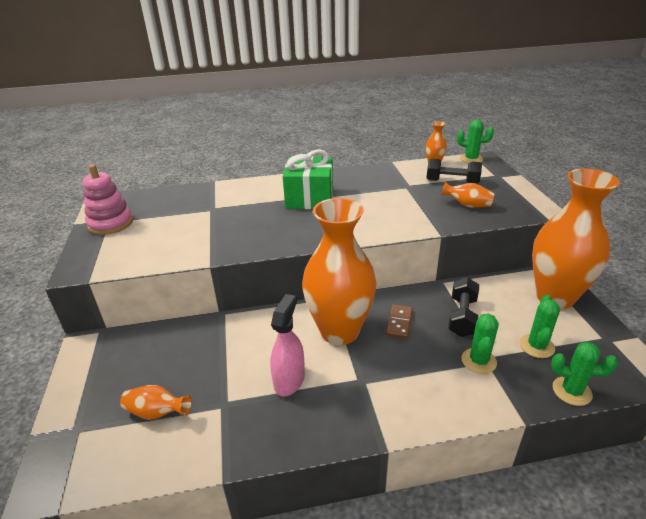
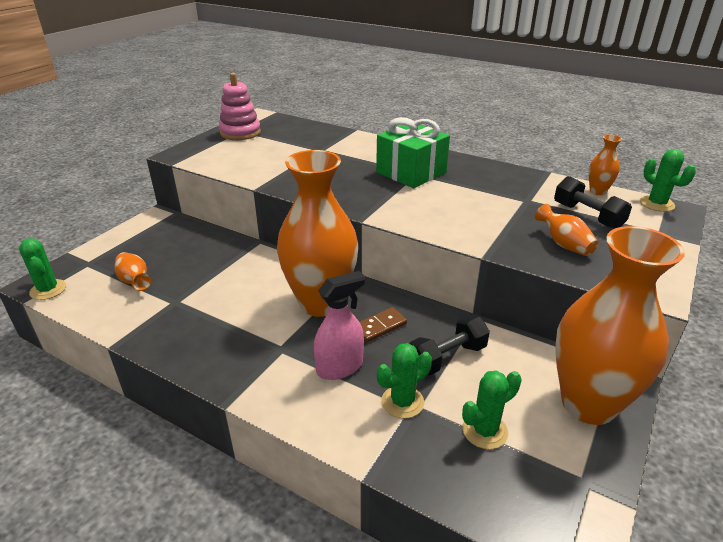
camera: 40 degrees right, 0 degrees up
pink spray bottle [270,294,305,397] -> pink spray bottle moved to [314,271,365,380]
green cactus [551,342,618,406] -> green cactus moved to [19,238,66,300]

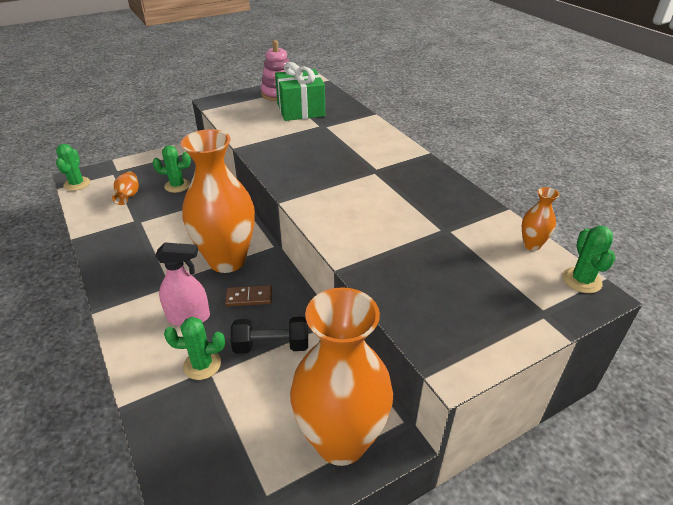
camera: 30 degrees right, 5 degrees up
green gift [376,117,450,188] -> green gift moved to [275,62,325,121]
green cactus [462,371,522,449] -> green cactus moved to [153,145,191,193]
orange vase [535,204,599,256] -> none
black dumbbell [554,176,632,229] -> none

